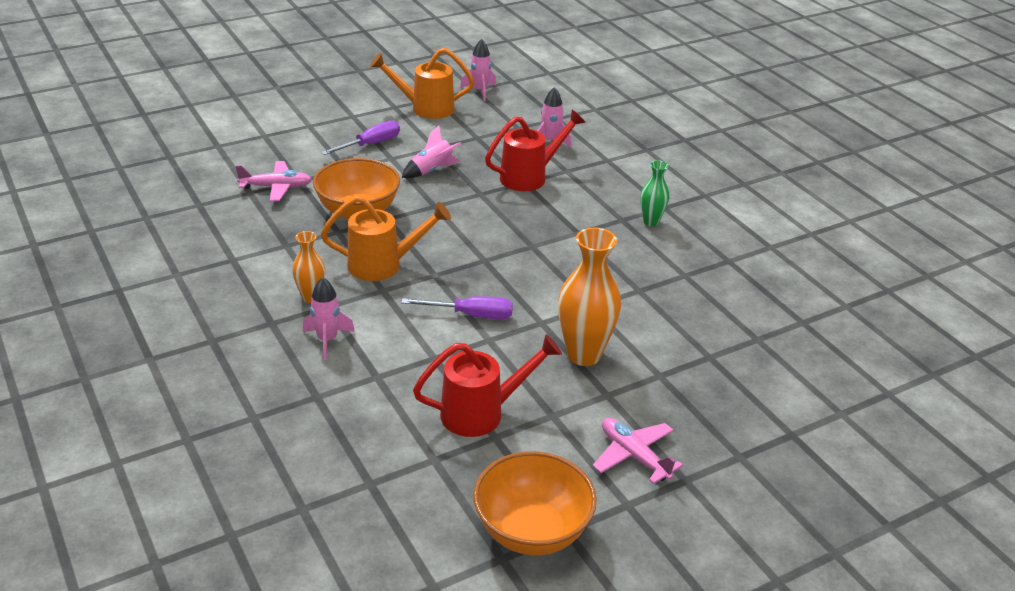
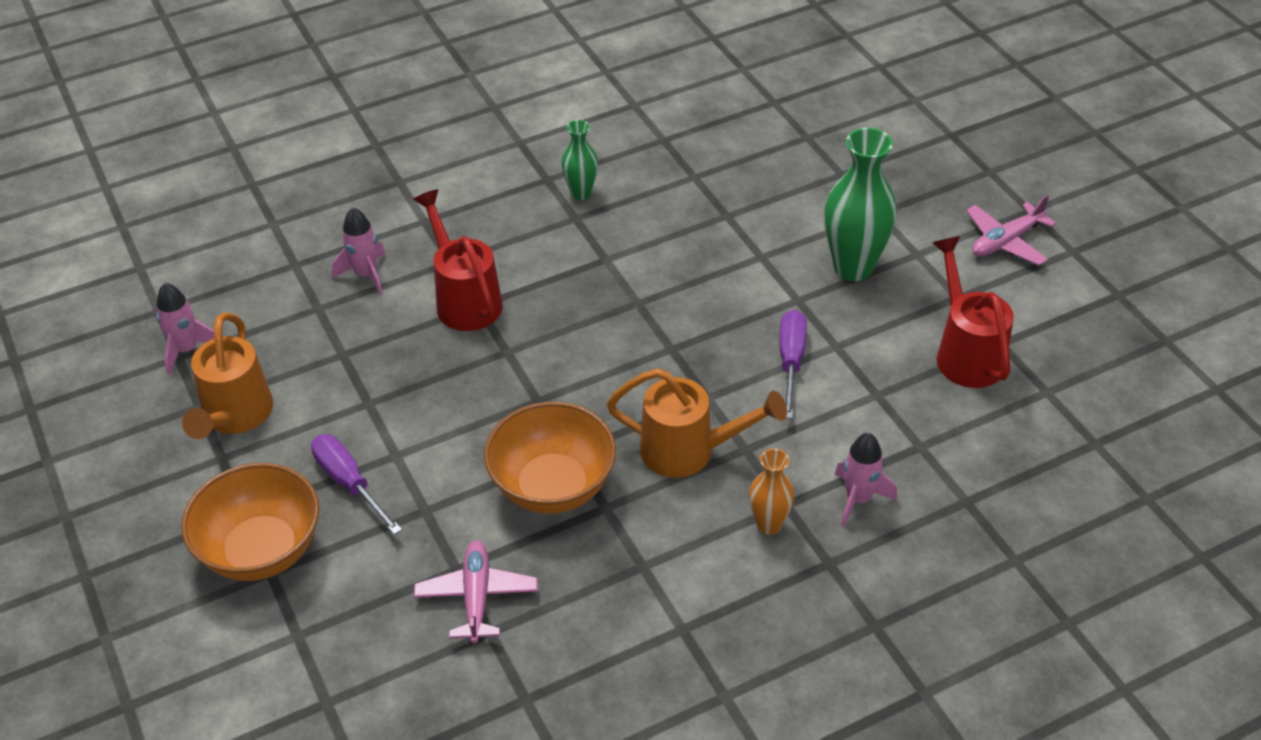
camera: 85 degrees left, 10 degrees up
orange watering can [321,196,451,281] -> orange watering can turned 105 degrees clockwise [607,368,787,478]
pink rocket [402,125,461,178] -> none
orange bowl [473,451,597,555] -> orange bowl moved to [181,463,319,581]
orange vase [558,228,621,366] -> green vase [825,128,897,281]

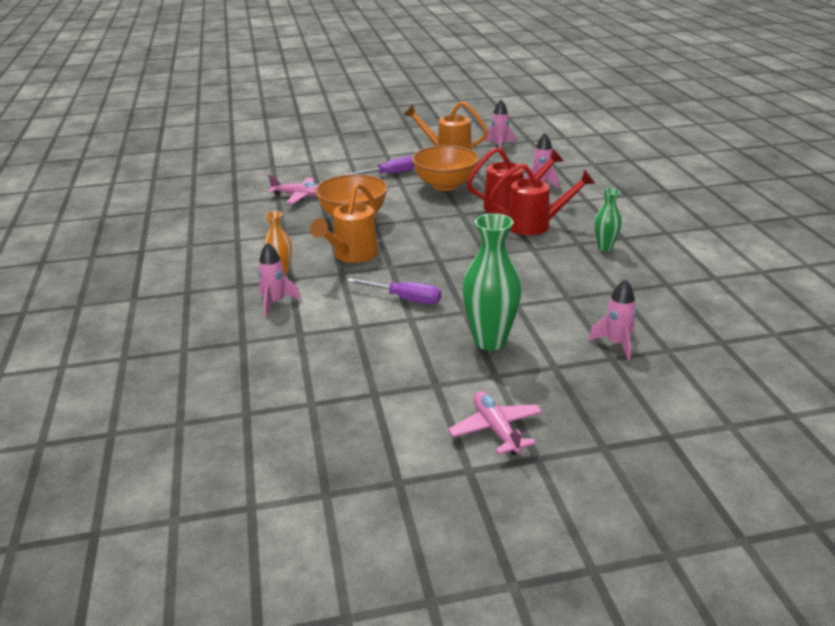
camera: 105 degrees right, 15 degrees down
orange bowl [181,463,319,581] -> orange bowl moved to [412,145,479,191]
red watering can [933,236,1014,388] -> red watering can moved to [488,163,595,235]
none -> pink rocket [588,279,636,360]

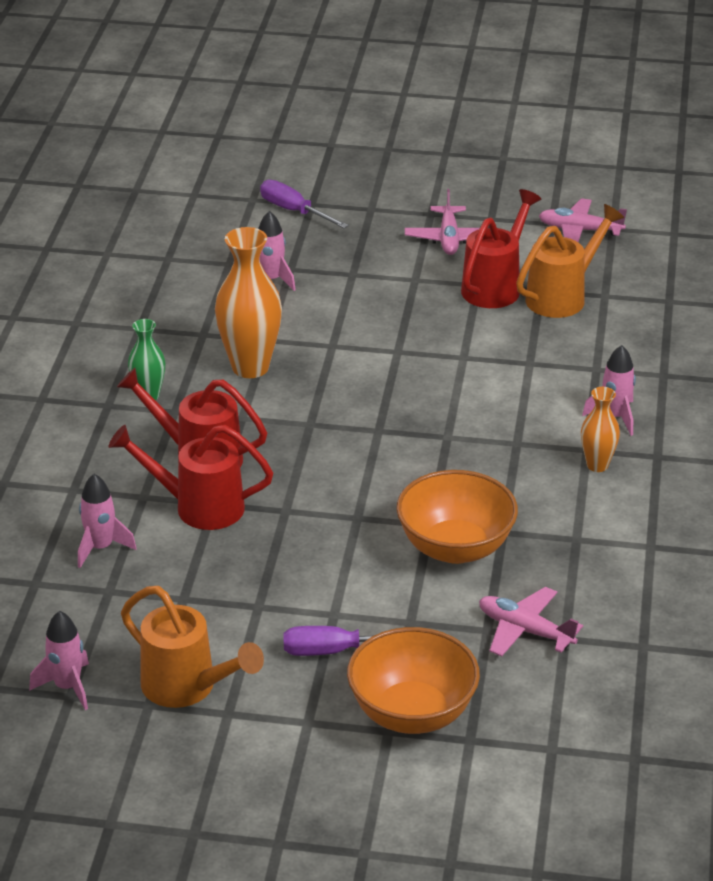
camera: 160 degrees left, 5 degrees up
orange watering can [310,183,378,263] -> orange watering can moved to [516,204,624,318]
purple screwdriver [347,278,441,304] -> purple screwdriver moved to [260,179,349,228]
orange bowl [412,145,479,191] -> orange bowl moved to [347,627,480,734]
green vase [462,213,522,350] -> none
none -> orange vase [215,227,282,378]
none -> red watering can [461,189,541,308]
none -> pink plane [539,198,627,242]

